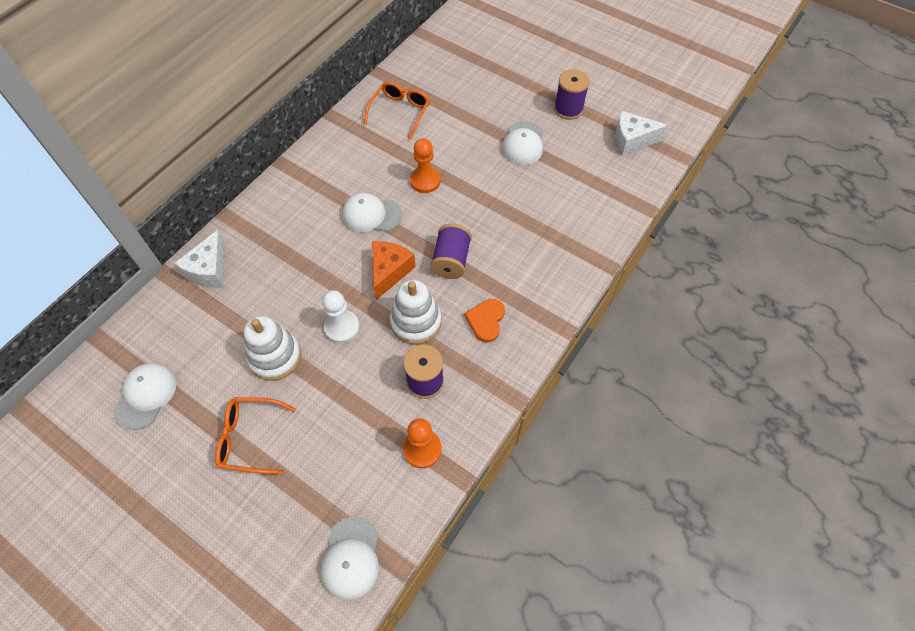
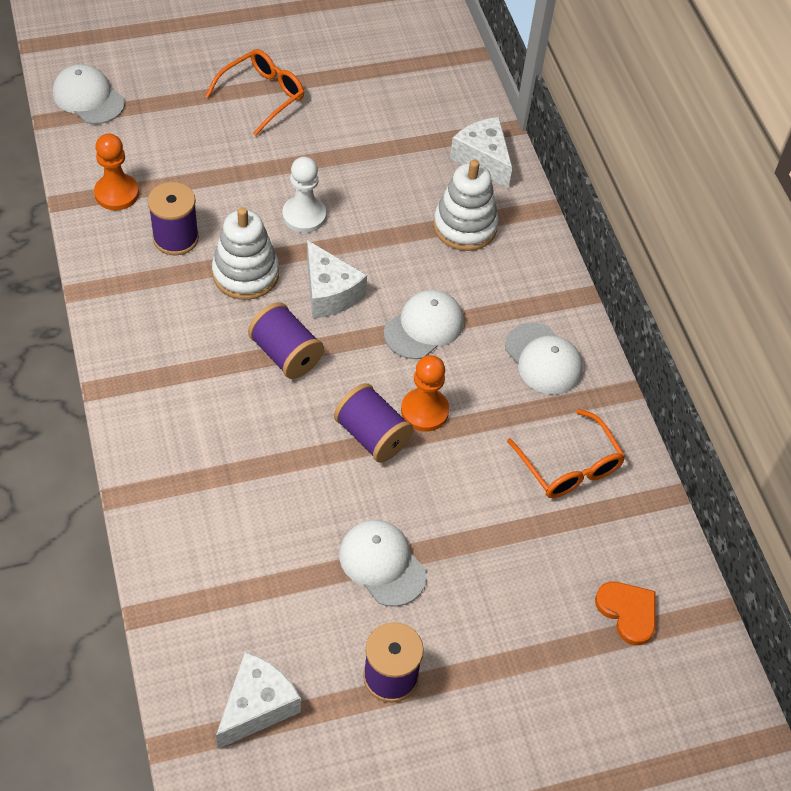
camera: 125 degrees right, 5 degrees down
white cap [114,363,176,430] -> white cap moved to [505,323,583,395]
white stacking toy [244,316,301,381] -> white stacking toy moved to [433,160,499,251]
orange cheese [372,241,416,300] -> white cheese [307,240,367,319]
orange heart [464,299,505,343] -> orange heart moved to [595,582,656,645]
none -> purple spool [334,383,414,463]

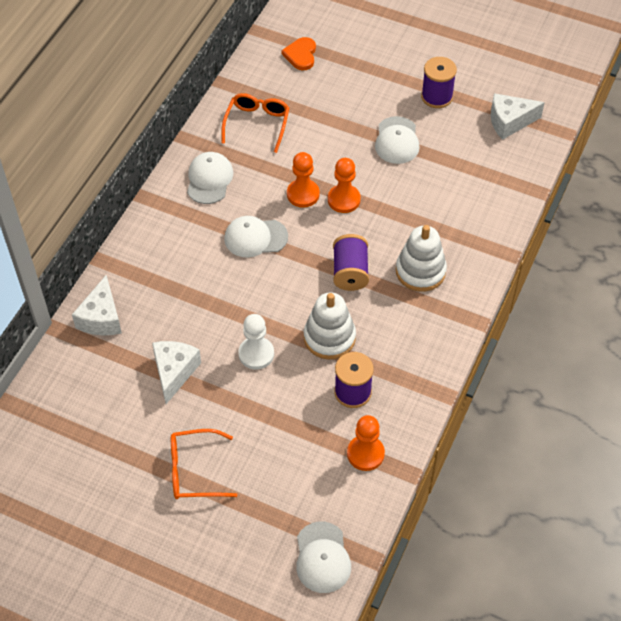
camera: 135 degrees left, 0 degrees up
white cheese [307,240,367,319] -> white cheese moved to [152,341,201,404]
purple spool [334,383,414,463] -> orange pawn [328,158,361,213]
white stacking toy [433,160,499,251] -> white stacking toy moved to [396,225,447,292]

